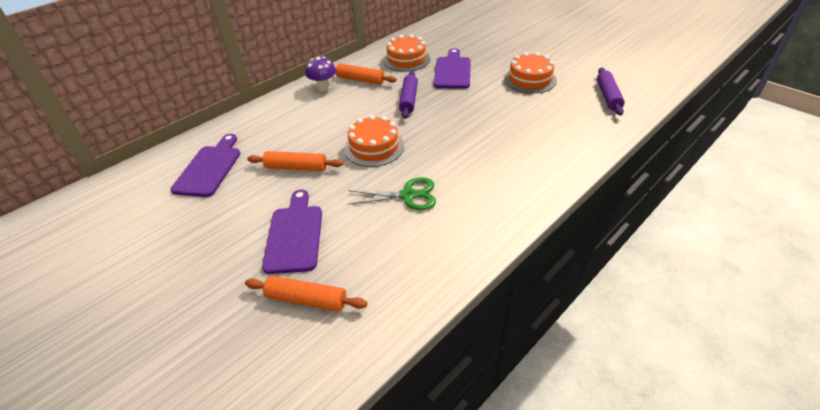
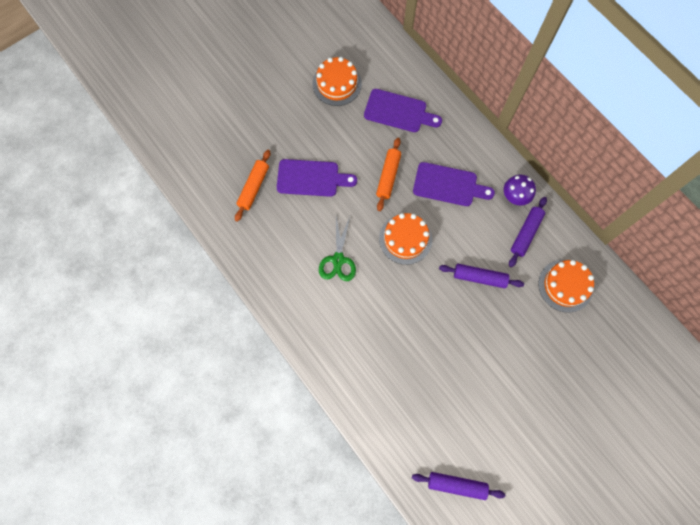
camera: 95 degrees right, 30 degrees up
orange rolling pin [336,63,397,85] -> purple rolling pin [509,197,547,267]
purple cutting board [434,48,471,89] -> purple cutting board moved to [413,162,495,206]
orange cake [504,52,557,93] -> orange cake moved to [313,57,362,106]

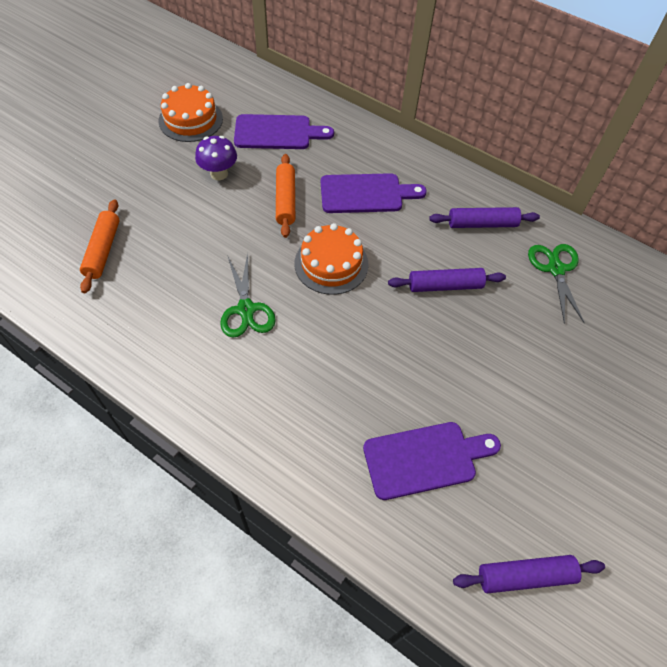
camera: 20 degrees left, 15 degrees down
purple cutting board [277,159,357,197] -> purple cutting board moved to [363,422,501,500]
purple mushroom [504,175,536,205] -> purple mushroom moved to [195,136,237,180]
purple rolling pin [509,197,547,267] -> purple rolling pin turned 75 degrees clockwise [429,207,540,228]
orange cake [538,260,594,313] -> green scissors [528,244,585,324]

